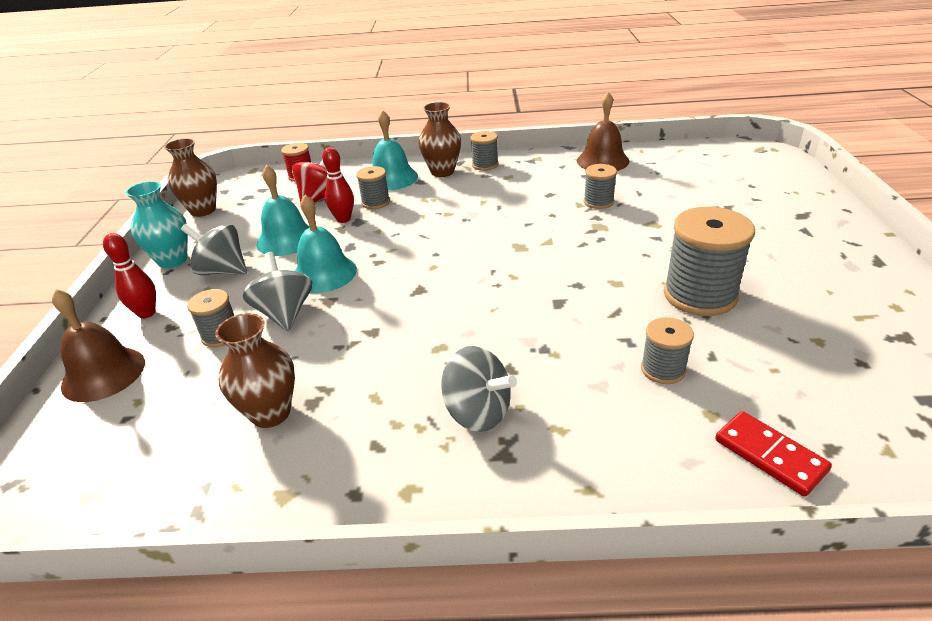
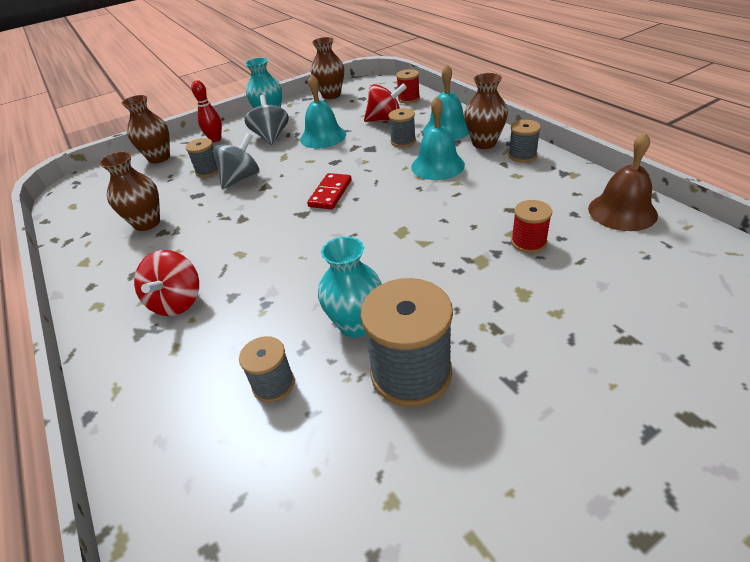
camera: 60 degrees right, 5 degrees up
brown bell [52,289,145,402] -> brown vase [121,95,170,164]
turquoise bell [295,195,357,293] -> turquoise bell moved to [411,96,465,180]
red bowling pin [322,147,354,223] -> none
grey spinning top [441,346,517,432] -> red spinning top [134,250,199,316]
grey spool [584,164,617,209] -> red spool [511,200,552,253]
red domino [715,411,832,497] -> red domino moved to [307,173,352,209]
none -> turquoise vase [318,236,382,338]

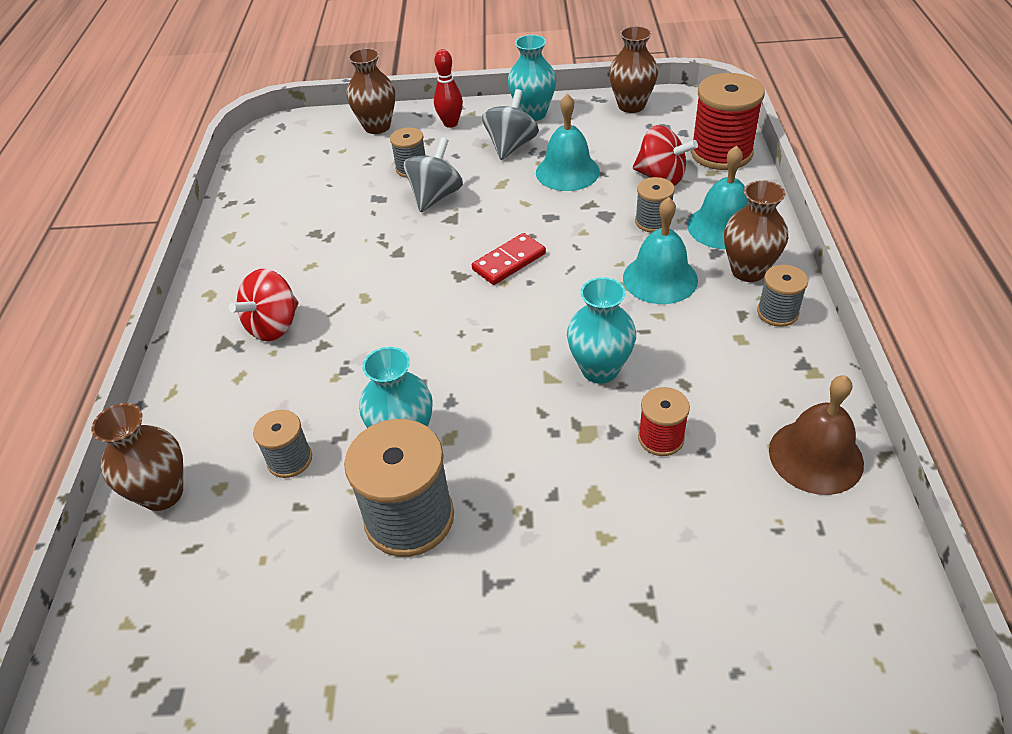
camera: 30 degrees right, 5 degrees up
brown vase [99,151,160,231] -> brown vase moved to [91,403,183,511]
grey spinning top [213,133,259,189] -> grey spinning top turned 45 degrees counterclockwise [403,137,463,212]
red spool [396,69,420,104] -> red spool [691,73,765,170], size x1.86
none -> turquoise vase [567,277,636,384]

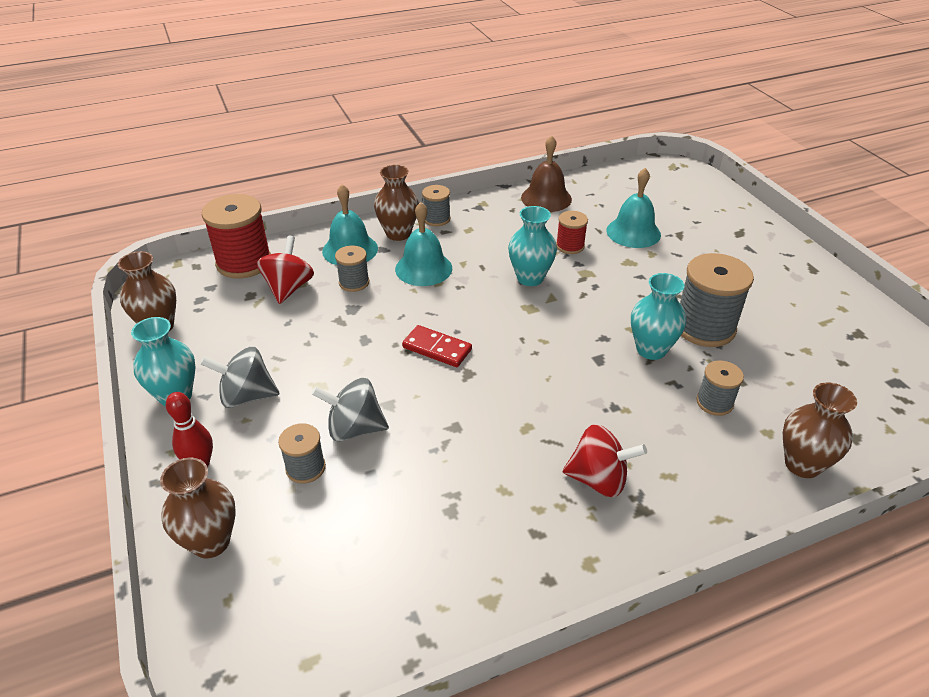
camera: 115 degrees left, 5 degrees down
turquoise bell [536,94,600,191] -> turquoise bell moved to [607,168,661,248]

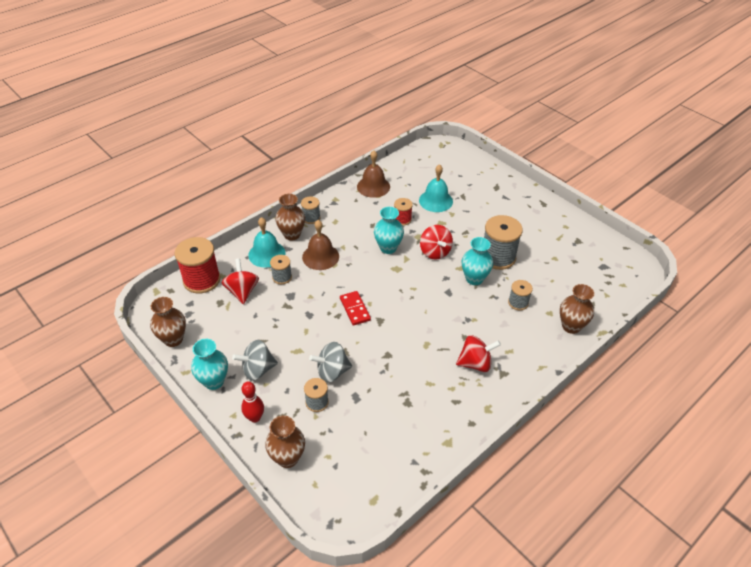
camera: 20 degrees left, 5 degrees up
turquoise bell [395,202,452,286] -> brown bell [302,220,339,270]
red domino [402,325,472,367] -> red domino turned 60 degrees clockwise [340,291,371,326]
none -> red spinning top [420,225,453,260]

